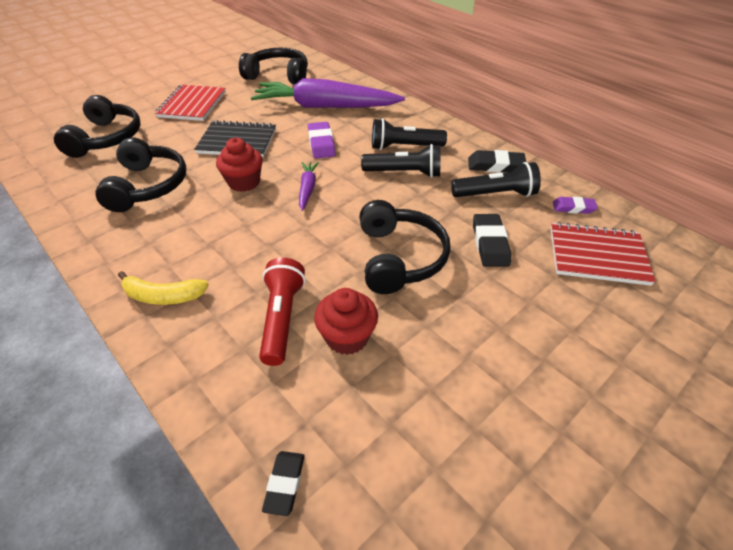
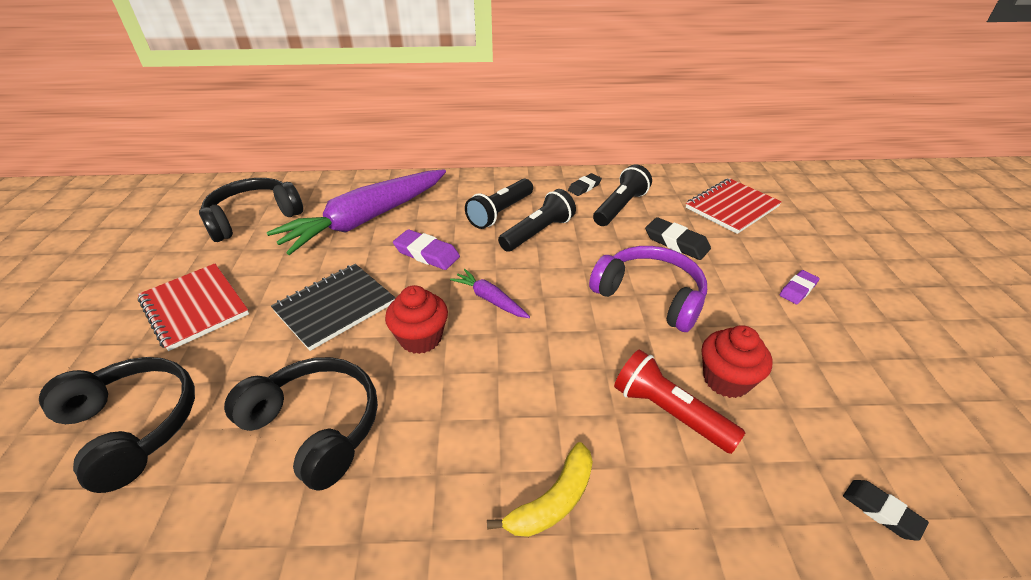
camera: 50 degrees left, 5 degrees down
black headphones [359,200,451,294] -> purple headphones [589,246,707,332]
black eraser [468,150,526,172] -> black eraser [568,173,602,196], size x0.65
purple eraser [553,197,598,214] -> purple eraser moved to [779,270,820,304]

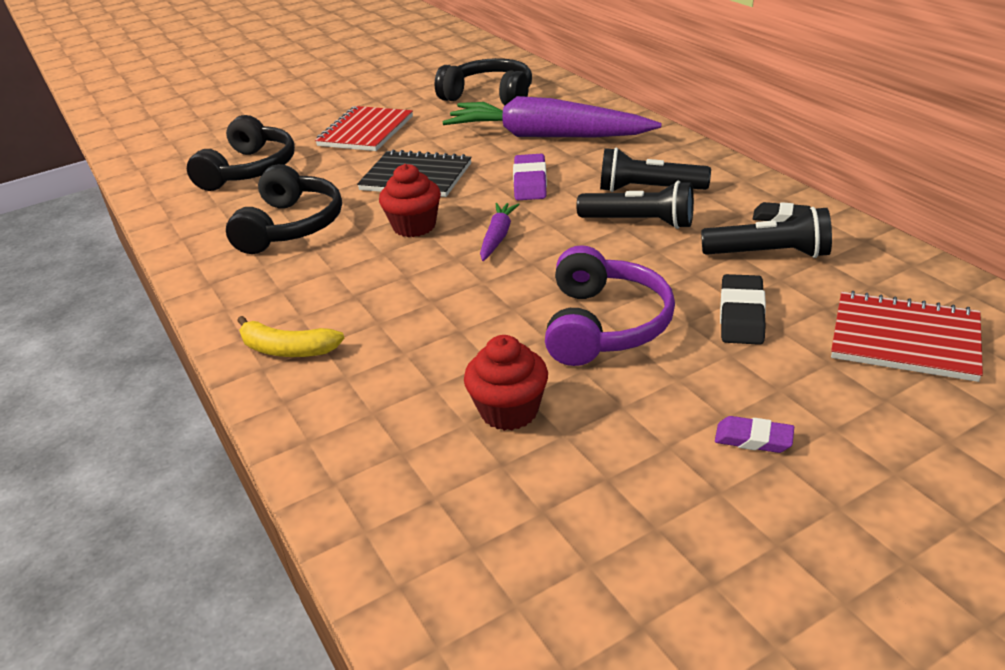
camera: 65 degrees right, 5 degrees down
red flashlight [614,350,745,454] -> none
black eraser [843,480,929,541] -> none

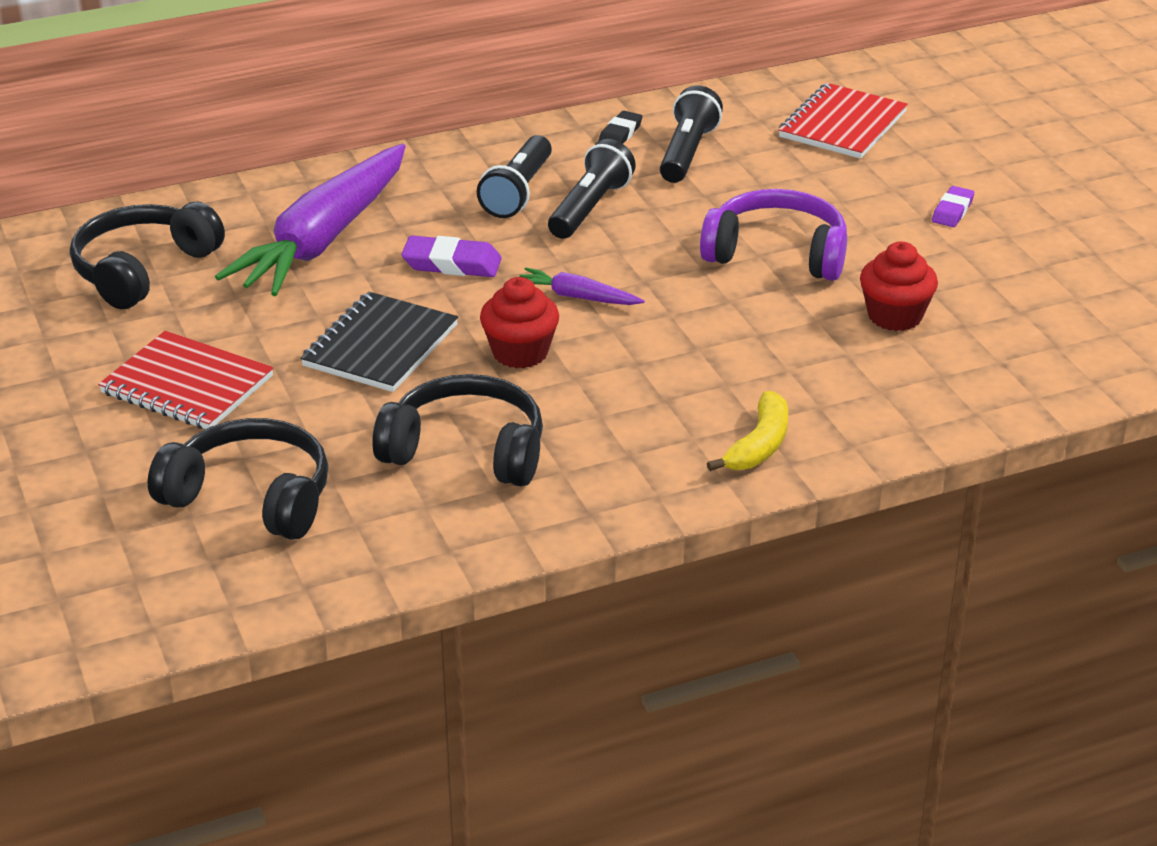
camera: 85 degrees left, 0 degrees up
black eraser [720,274,766,345] -> none

